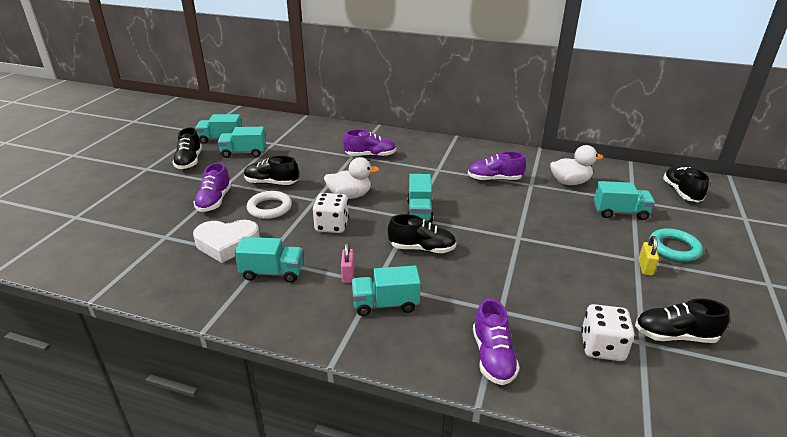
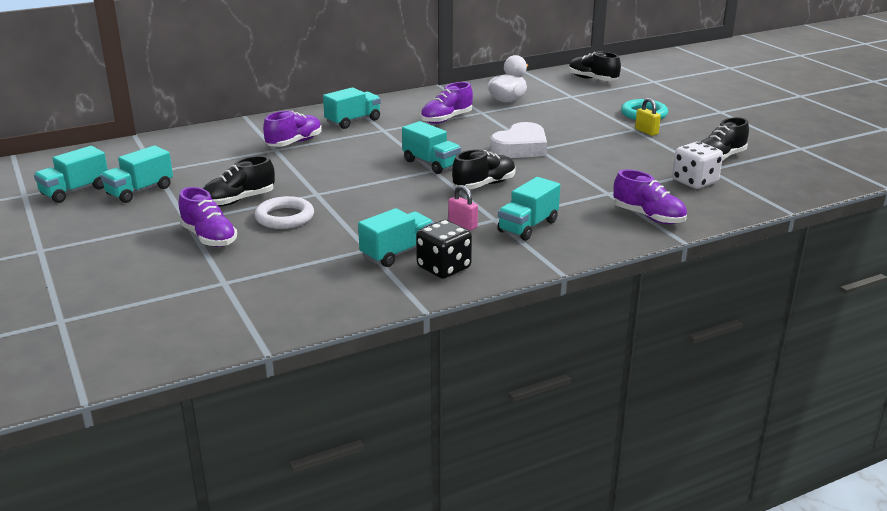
camera: 45 degrees left, 5 degrees down
black shoe [172,128,202,169] -> none
white heart [193,220,260,263] -> white heart moved to [490,122,547,158]
white dice [313,193,349,233] -> none
white duck [324,157,379,199] -> none
turquoise truck [594,181,655,220] -> turquoise truck moved to [323,87,381,129]
none -> black dice [416,220,472,279]

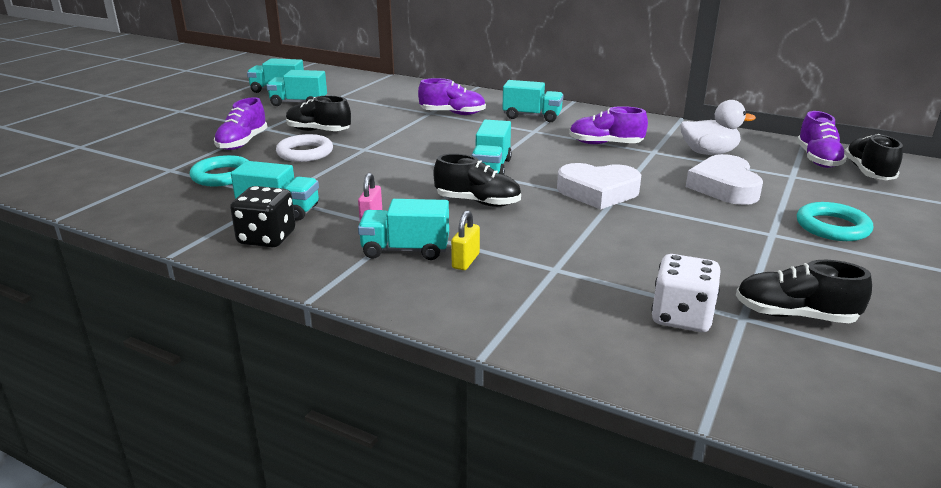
camera: 55 degrees right, 0 degrees up
purple shoe [613,169,687,224] -> purple shoe moved to [797,111,847,168]
yellow padlock [635,98,661,136] -> yellow padlock moved to [451,210,480,270]
none -> turquoise ring [190,155,249,186]
none -> white heart [686,154,763,205]

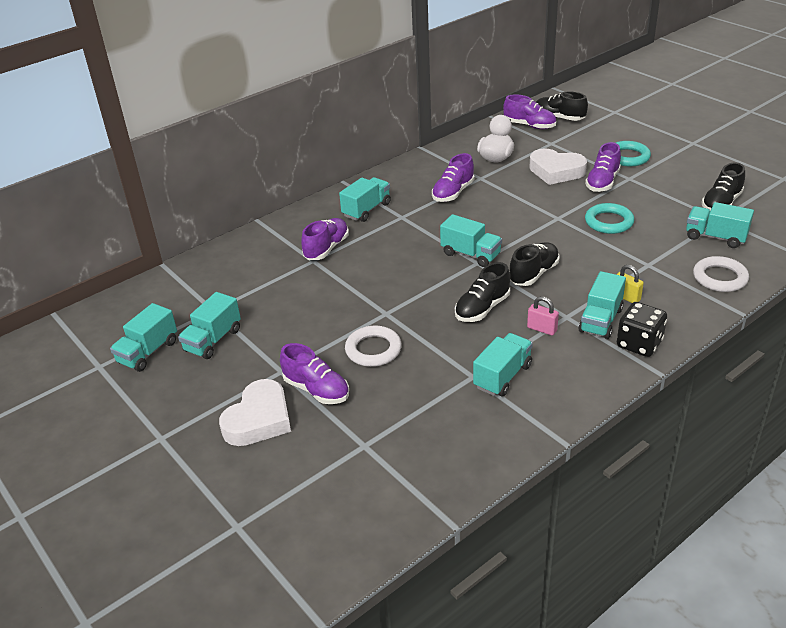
camera: 65 degrees left, 10 degrees up
turquoise ring [190,155,249,186] -> turquoise ring moved to [585,203,634,234]
black dice [230,186,295,248] -> black dice moved to [617,302,667,357]
black shoe [286,96,351,131] -> black shoe moved to [455,262,510,322]
white heart [557,163,641,210] -> white heart moved to [219,379,291,446]
white dice [651,254,720,332] -> turquoise truck [686,202,754,248]
none -> purple shoe [585,142,621,192]
none -> white ring [693,256,749,292]

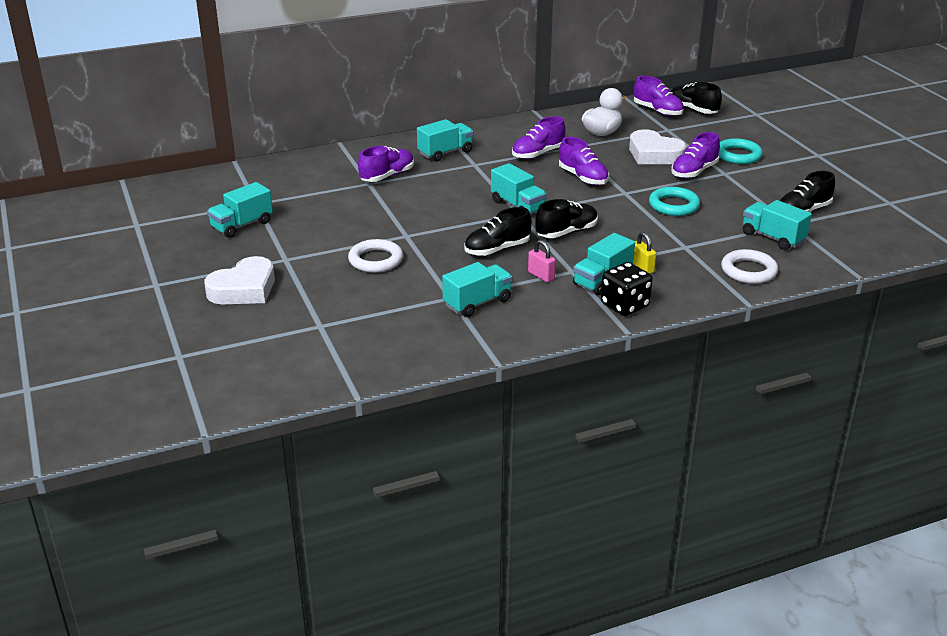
camera: 15 degrees right, 5 degrees down
turquoise truck [110,303,177,372] -> none
purple shoe [280,343,349,404] -> purple shoe moved to [559,137,609,185]

